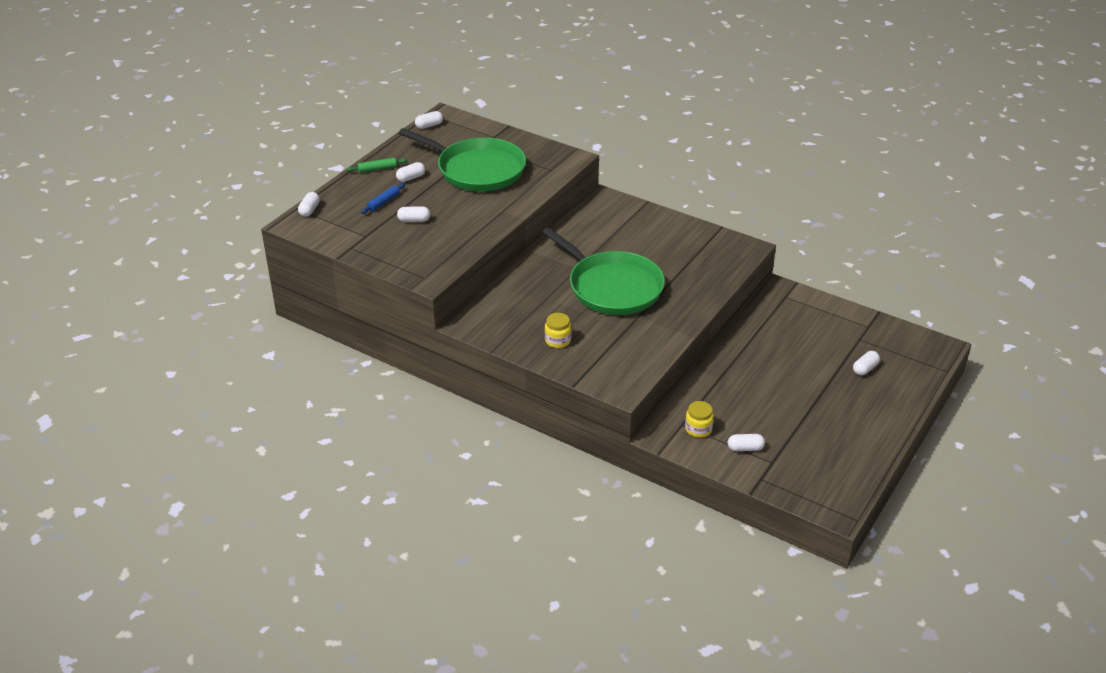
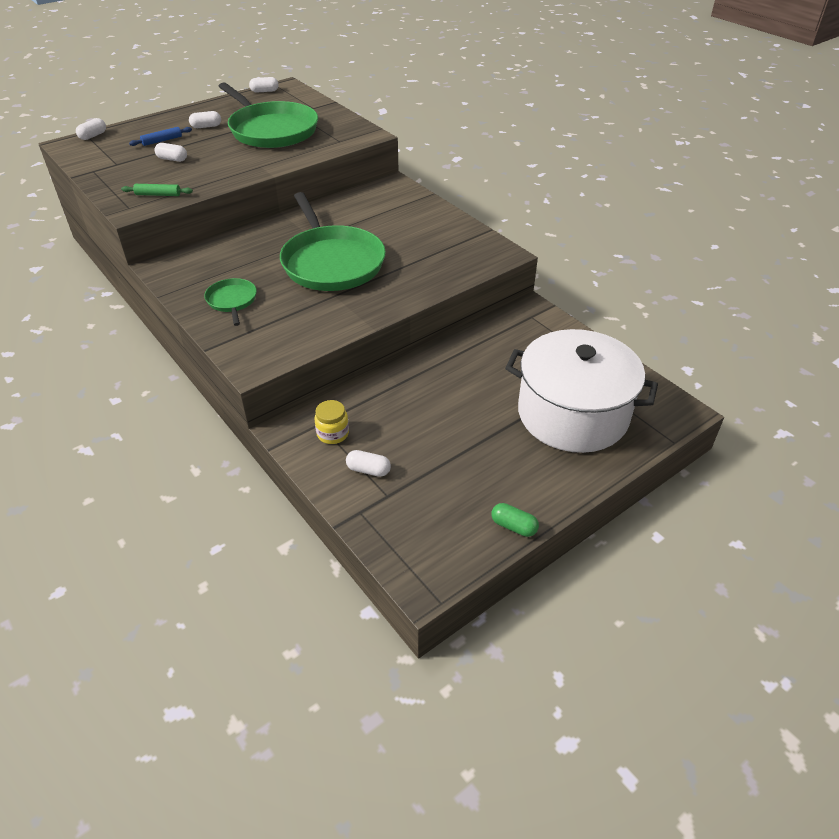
camera: 20 degrees right, 5 degrees up
green rolling pin [346,158,407,173] -> green rolling pin moved to [121,184,193,196]
yellow jar [545,313,572,348] -> green pan [204,278,257,326]
white capsule [853,351,880,375] -> white pot [505,329,658,453]
none -> green capsule [491,503,539,537]

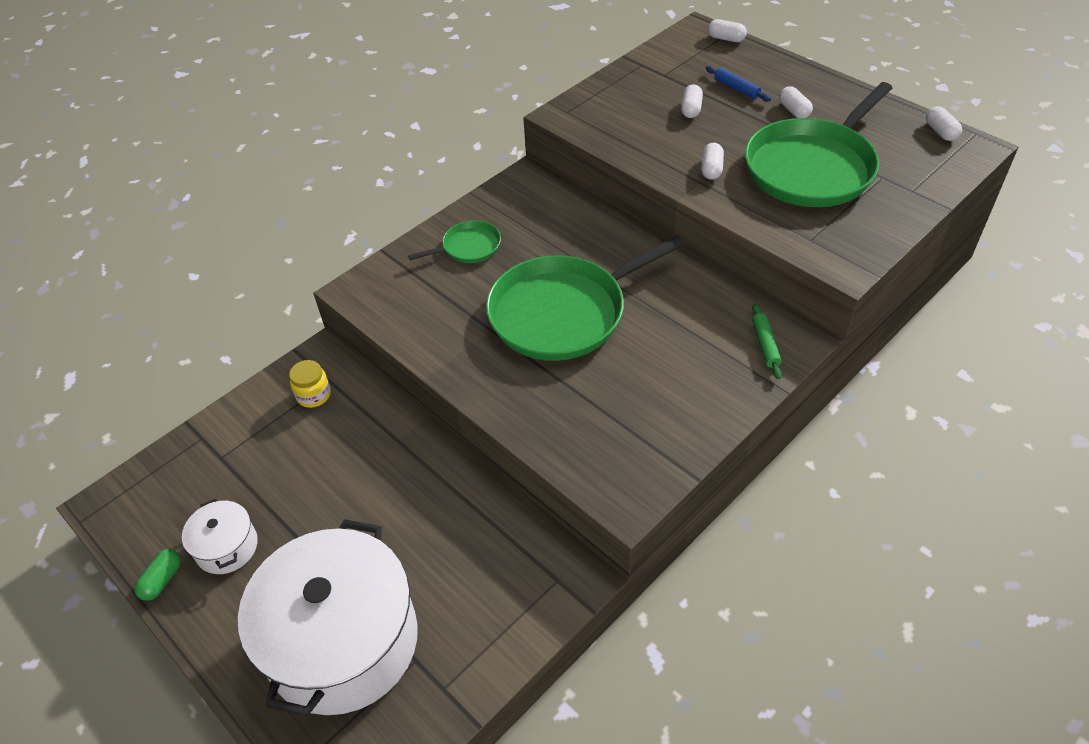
camera: 85 degrees right, 5 degrees up
green rolling pin [121,184,193,196] -> green rolling pin moved to [752,303,782,379]
white capsule [346,450,391,477] -> white capsule moved to [701,143,724,180]
none -> white pot [182,499,258,574]

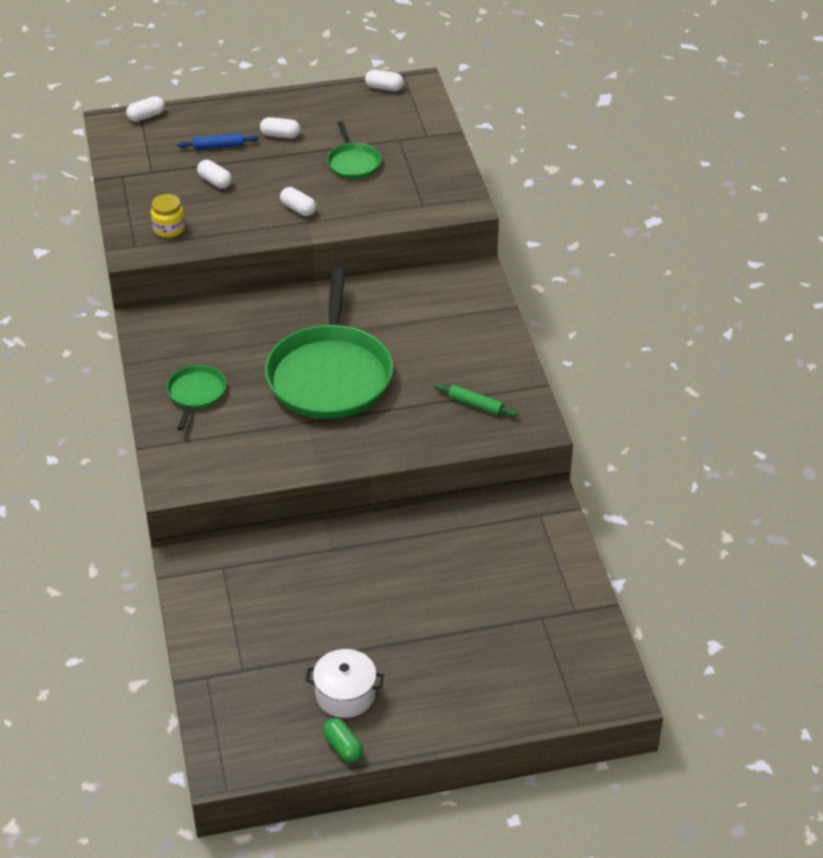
camera: 60 degrees left, 5 degrees down
white pot [238,519,418,717] -> none
yellow jar [289,360,331,408] -> yellow jar moved to [151,194,185,238]
green pan [745,82,892,207] -> green pan [327,121,381,179], size x0.46
green rolling pin [752,303,782,379] -> green rolling pin moved to [435,383,518,417]

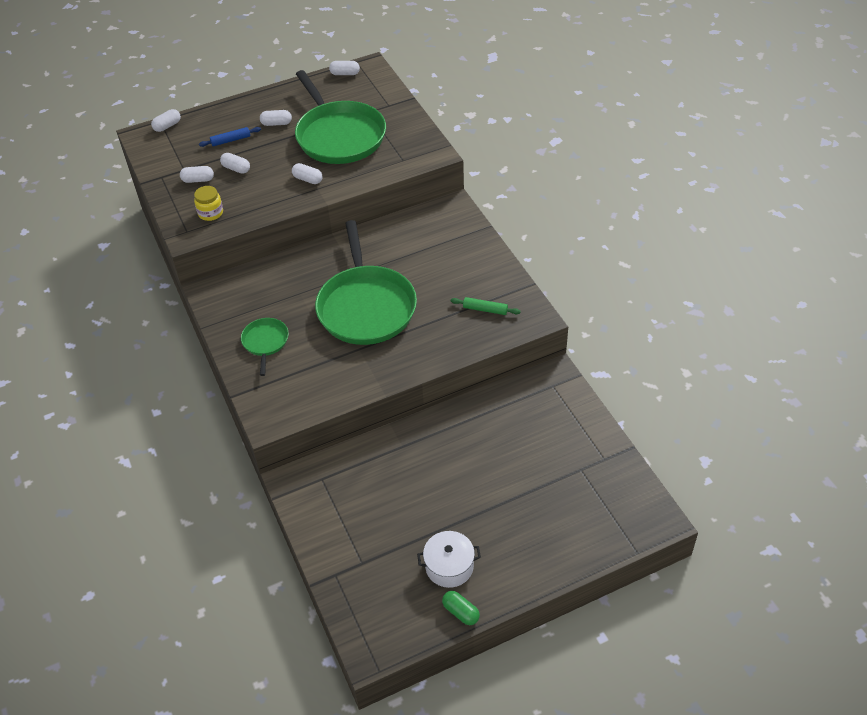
camera: 10 degrees left, 5 degrees up
green pan [327,121,381,179] -> green pan [295,70,386,164], size x2.15
none -> white capsule [180,166,214,183]

